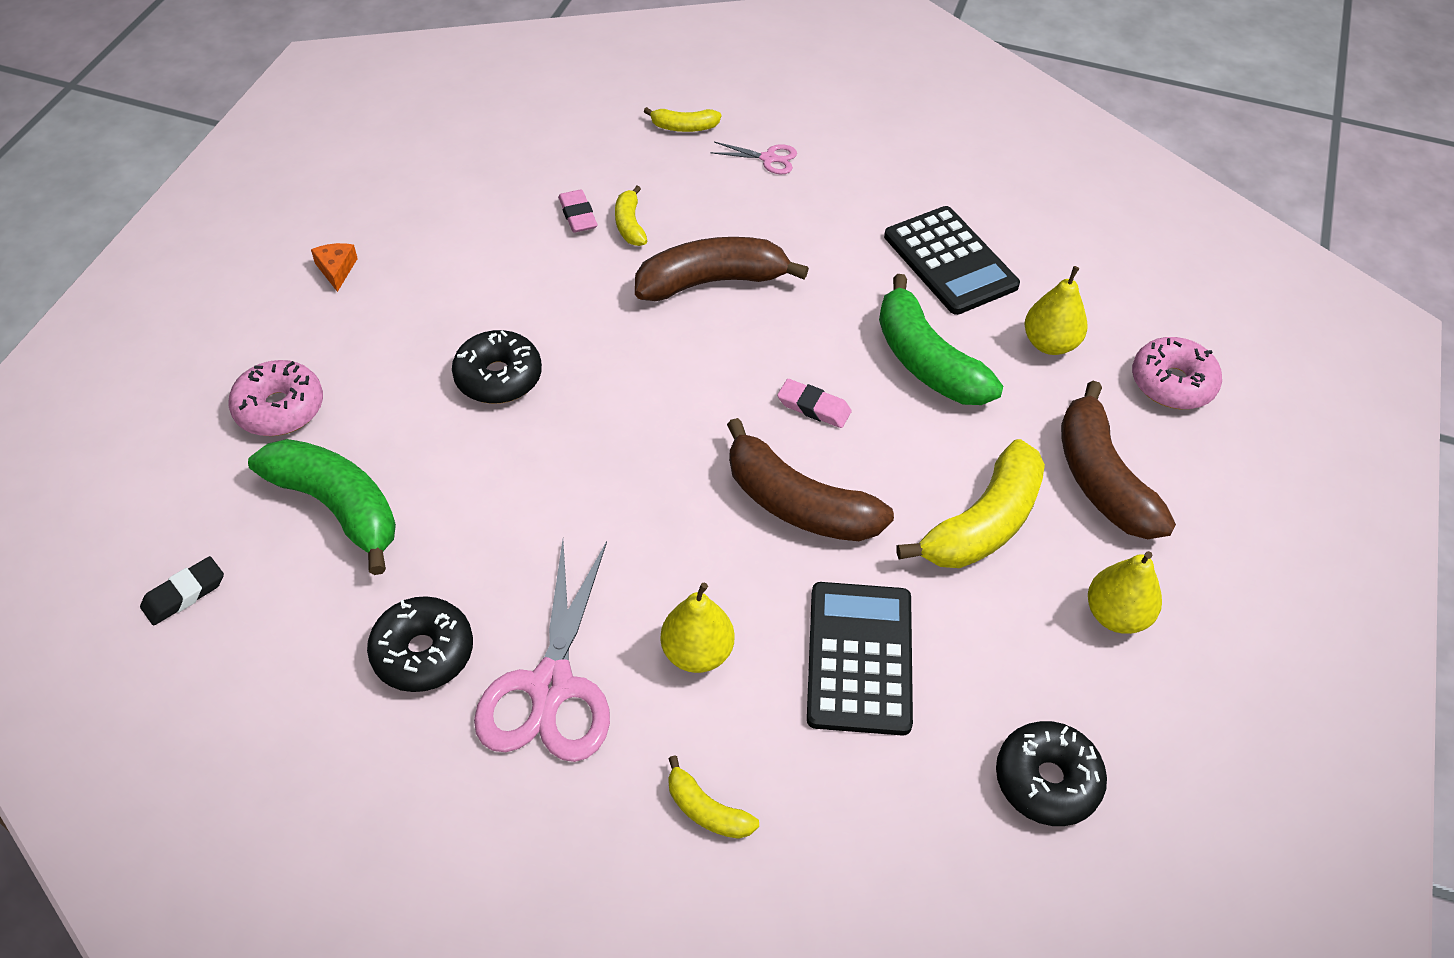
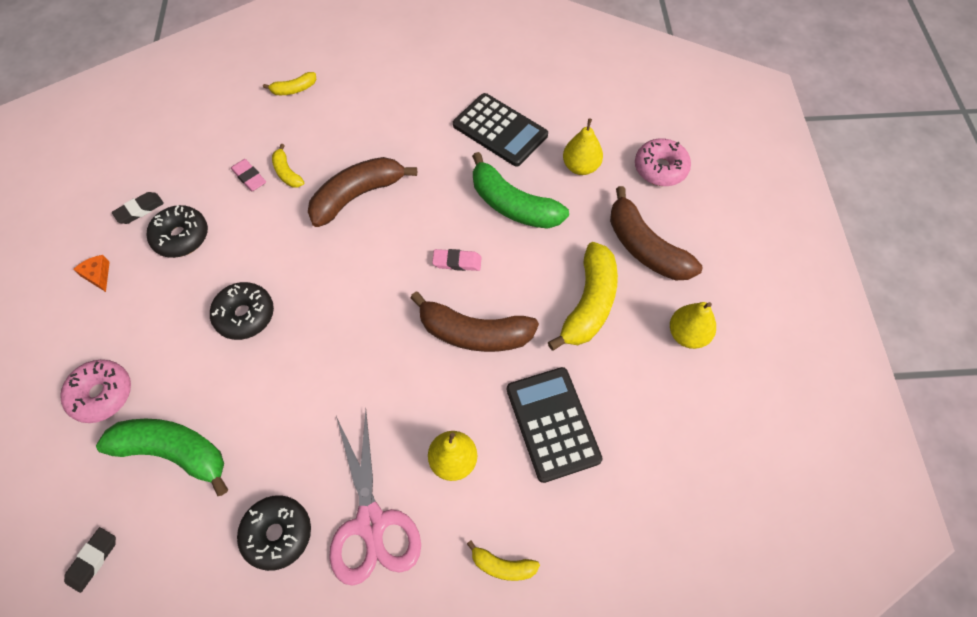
camera: 20 degrees left, 10 degrees up
pink scissors [710,142,797,174] -> none
black donut [996,721,1107,826] -> black donut moved to [147,205,208,258]
none -> black eraser [112,192,164,224]

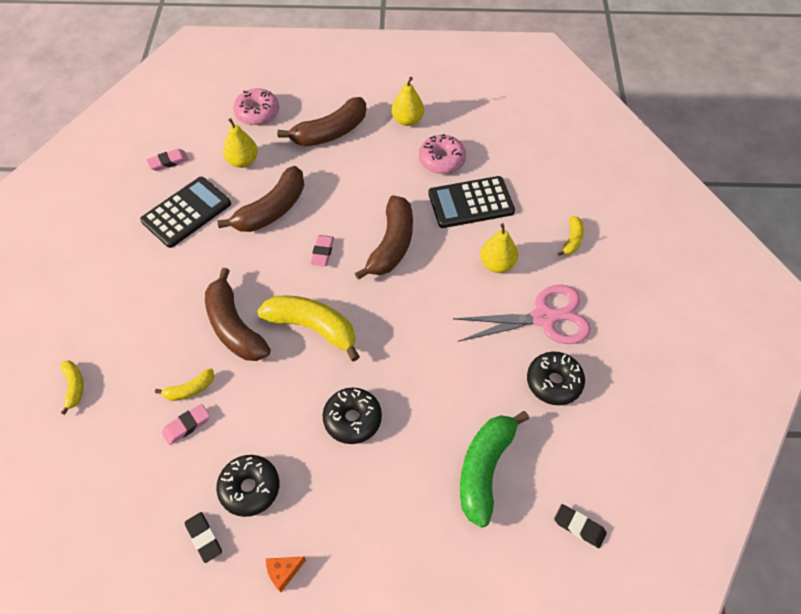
camera: 85 degrees left, 5 degrees down
pink donut [60,360,131,423] -> pink donut moved to [419,134,466,174]
green banana [472,152,569,229] -> brown banana [217,166,304,232]
yellow banana [548,242,618,351] -> yellow banana moved to [257,295,360,362]
none -> pink eraser [147,149,189,171]

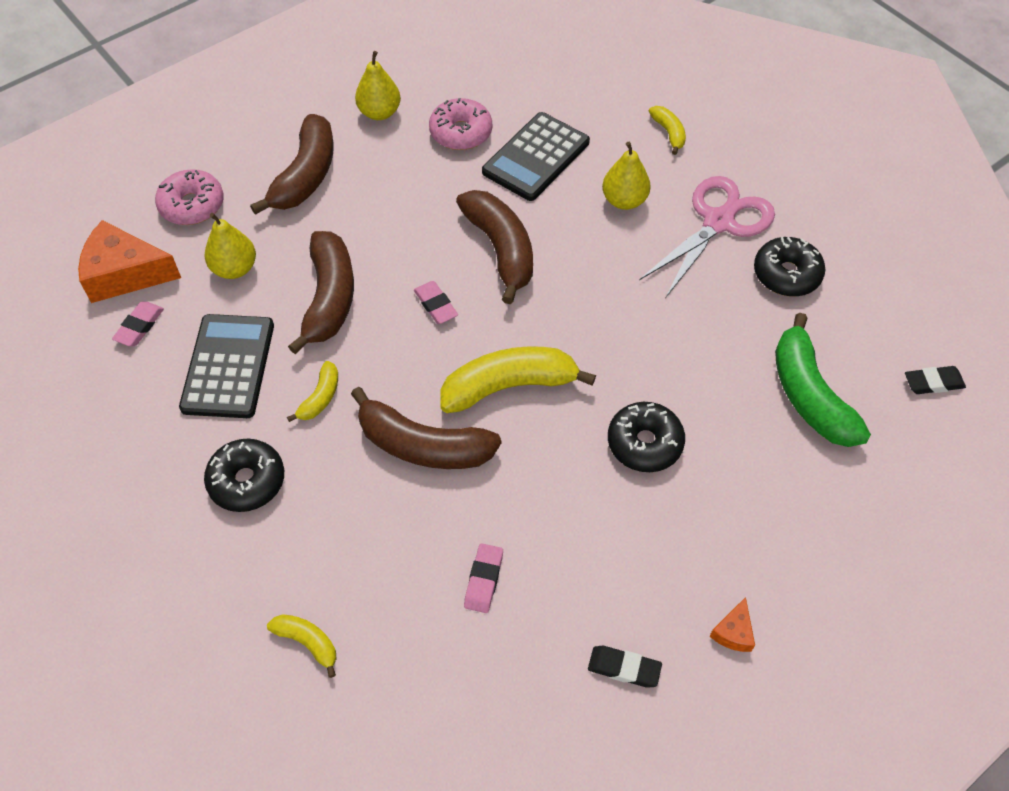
camera: 40 degrees left, 0 degrees up
yellow banana [155,368,214,401] -> yellow banana moved to [287,361,338,422]
black donut [216,455,279,517] -> black donut moved to [204,439,284,512]
none -> orange cheese [78,220,181,303]

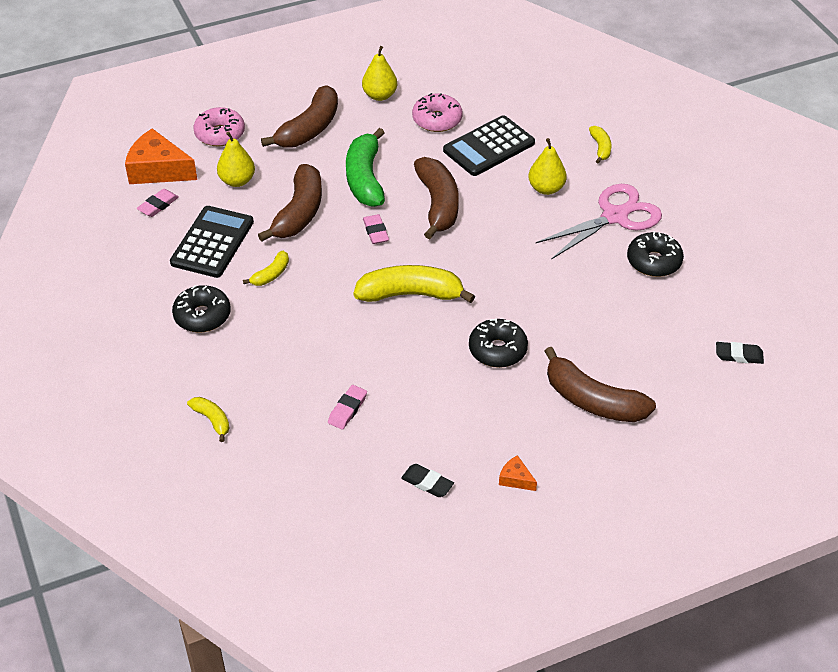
camera: 15 degrees right, 10 degrees down
brown banana [351,387,501,469] -> brown banana moved to [544,347,656,422]
orange cheese [709,597,755,652] -> orange cheese turned 90 degrees clockwise [499,455,537,491]
green banana [775,313,871,447] -> green banana moved to [346,128,385,207]

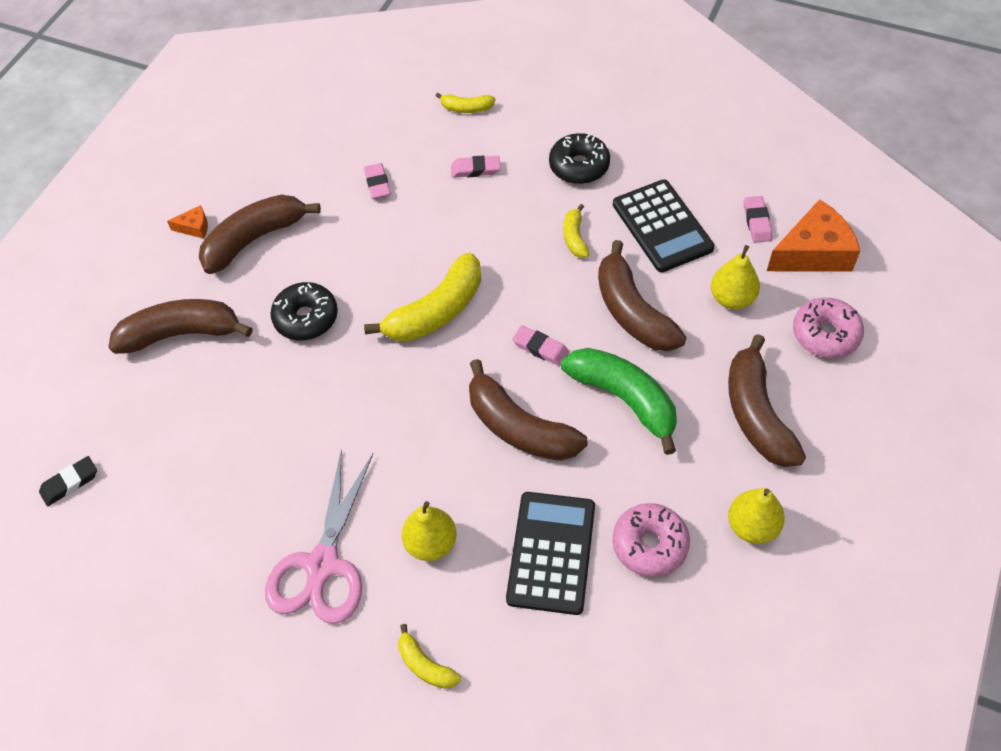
camera: 140 degrees right, 10 degrees up
black eraser [401,464,454,497] -> none
black donut [627,231,684,277] -> none
none -> brown banana [199,195,321,274]
none -> pink eraser [451,155,500,178]

